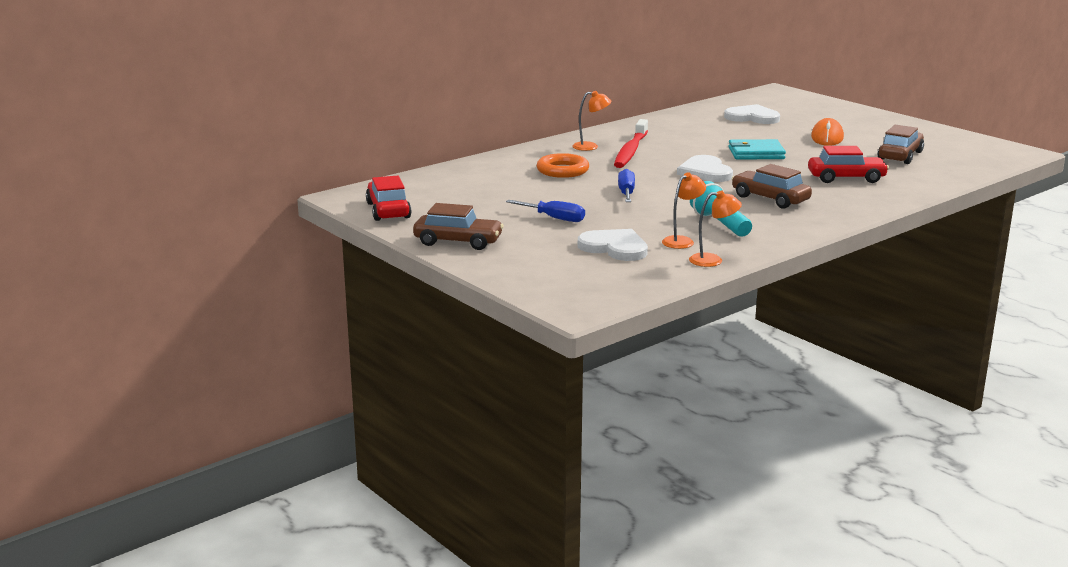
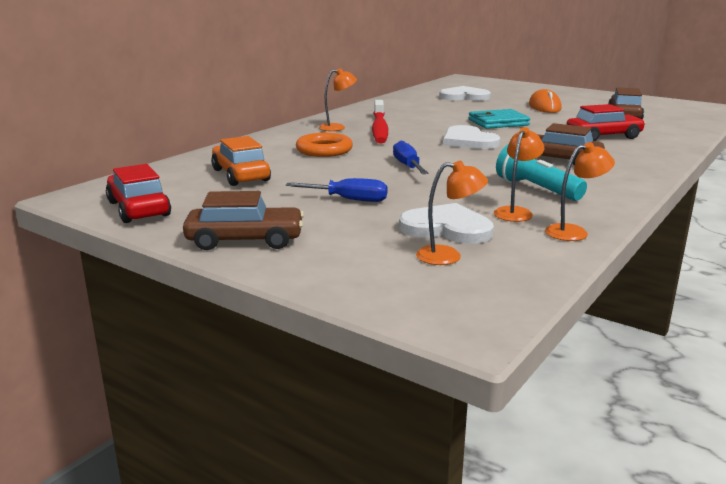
camera: 15 degrees left, 0 degrees up
none -> orange car [211,136,271,186]
none -> orange lamp [416,161,488,265]

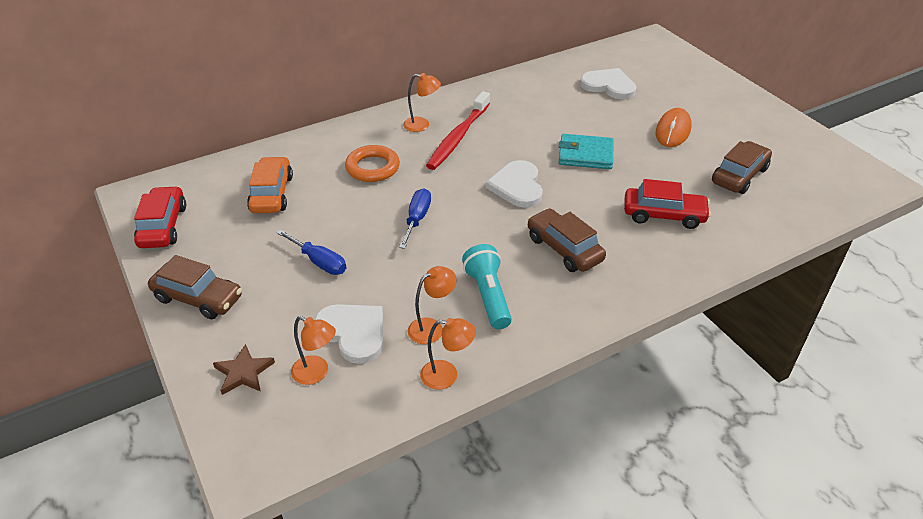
camera: 25 degrees right, 20 degrees up
none -> brown star [213,344,275,395]

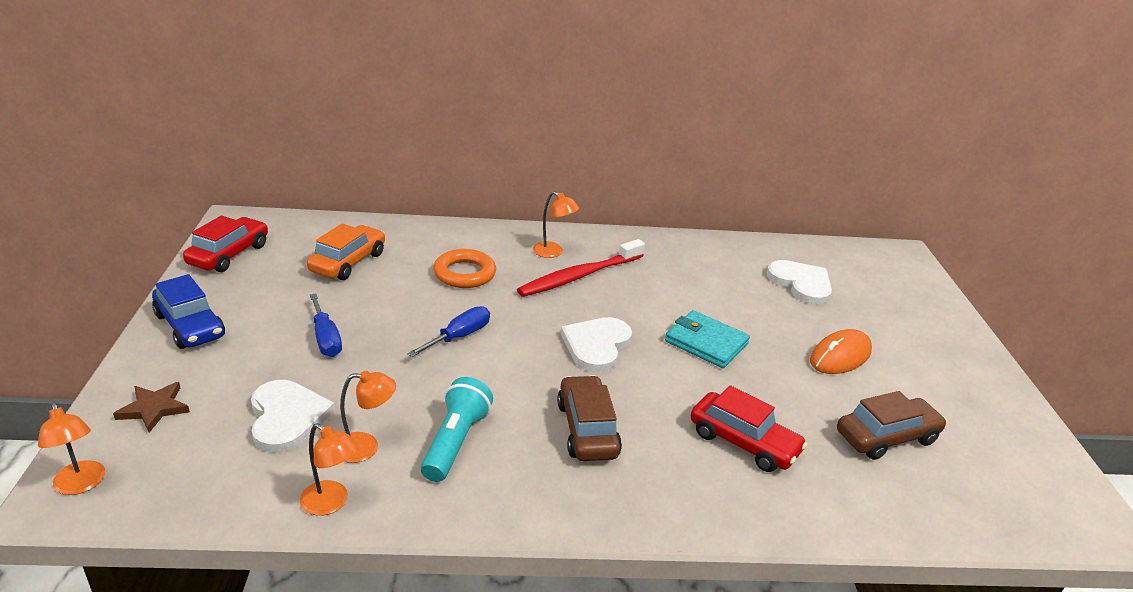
camera: 25 degrees right, 10 degrees down
brown car [148,255,242,319] -> blue car [152,274,225,349]
orange lamp [291,316,336,385] -> orange lamp moved to [38,402,105,495]

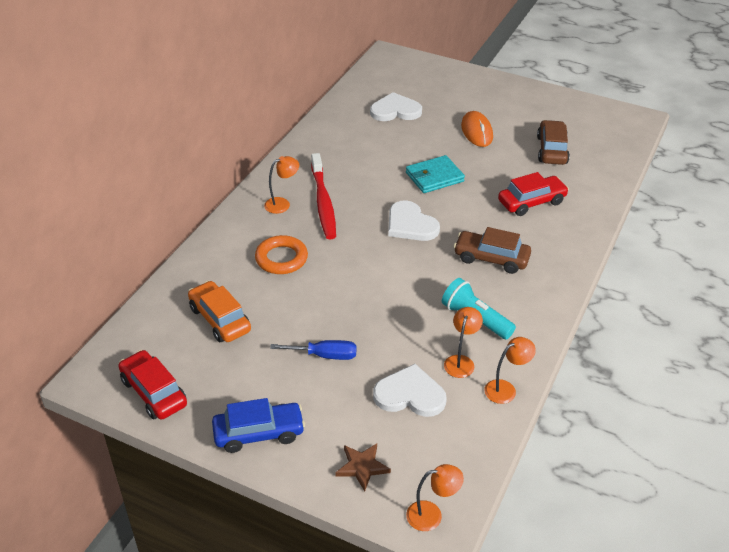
camera: 60 degrees left, 10 degrees up
blue screwdriver [407,306,490,357] -> none

